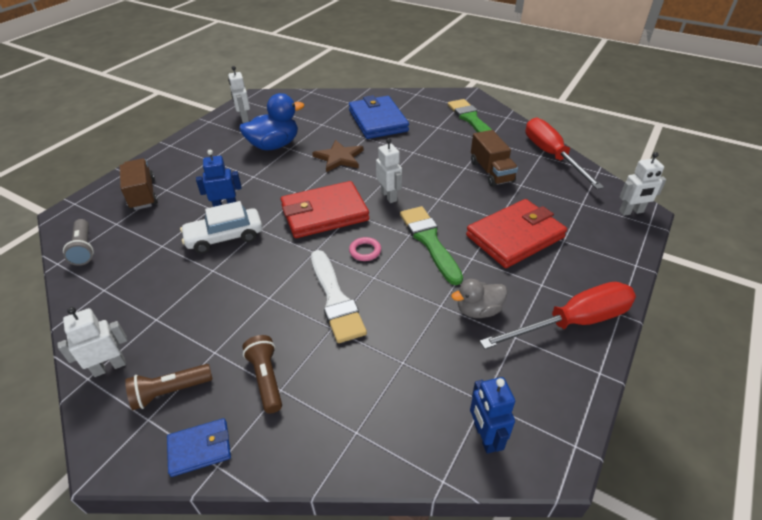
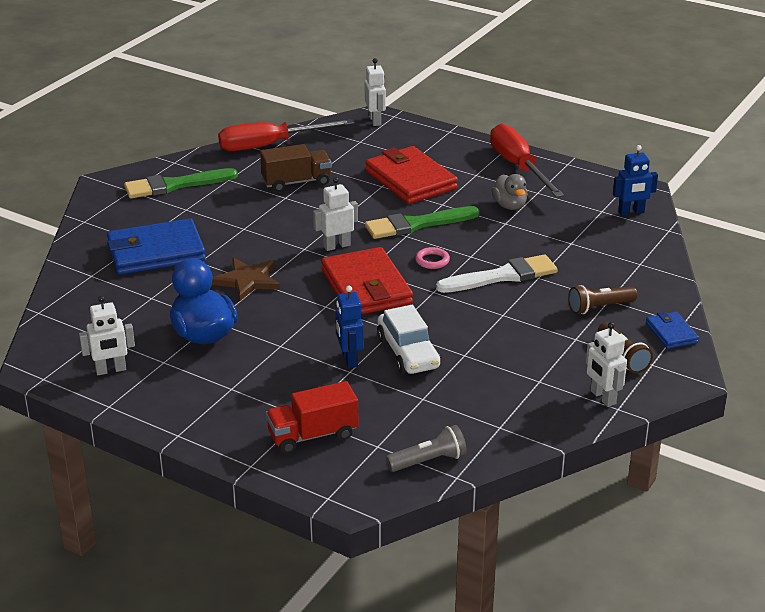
camera: 90 degrees left, 10 degrees down
brown truck [119,158,158,210] -> red truck [266,381,358,454]

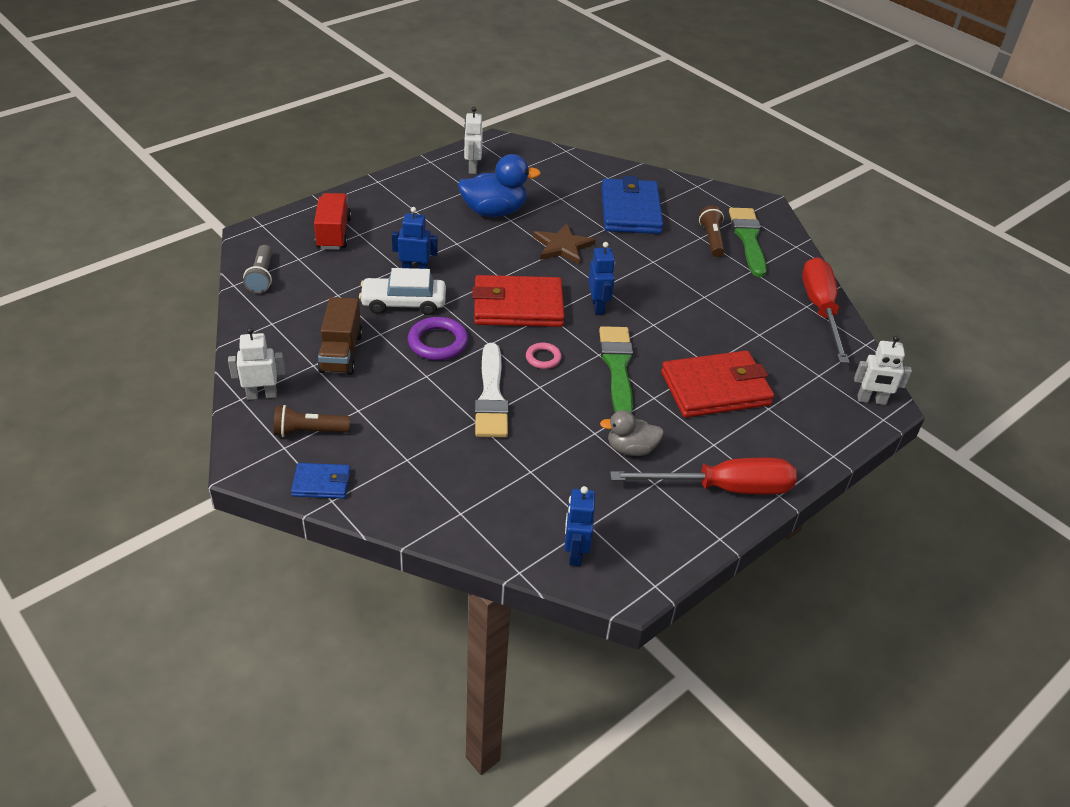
camera: 105 degrees right, 10 degrees up
brown truck [260,144,332,192] -> brown truck moved to [317,297,363,375]
white robot [313,177,358,251] -> blue robot [588,242,615,315]
brown flashlight [568,285,637,314] -> brown flashlight moved to [699,206,725,257]
none -> purple ring [408,317,469,361]

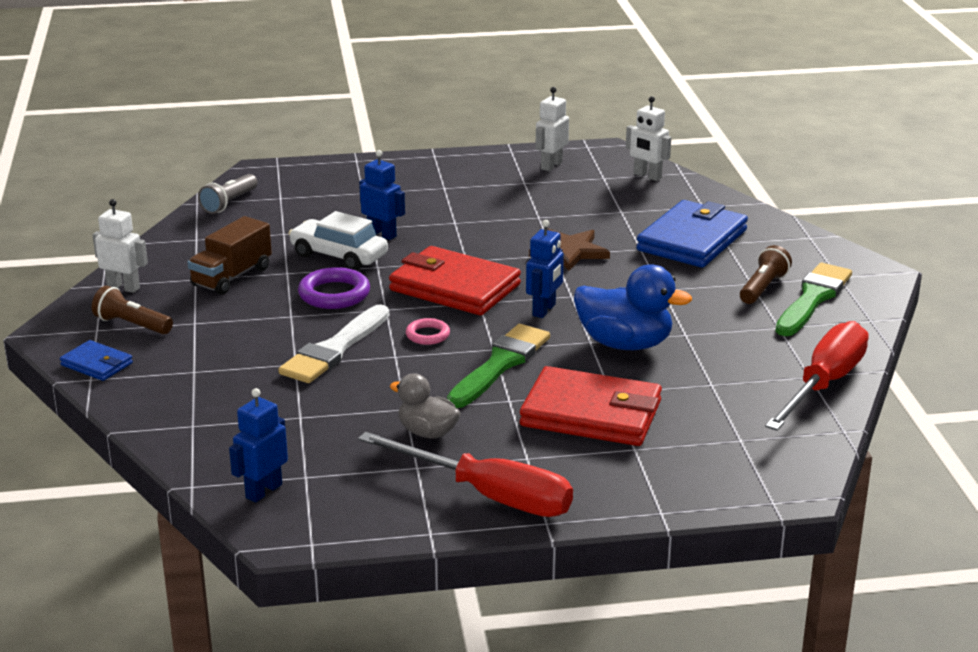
camera: 35 degrees right, 15 degrees down
red truck [314,193,351,250] -> none
blue duck [458,154,541,217] -> blue duck moved to [574,264,692,350]
white robot [854,335,912,405] -> white robot moved to [626,96,671,181]

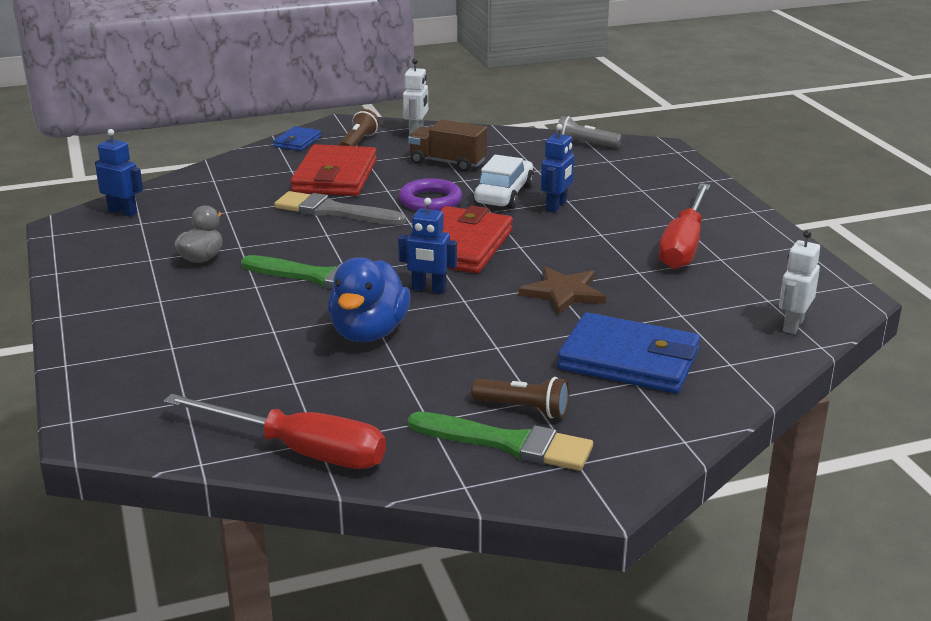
camera: 80 degrees right, 0 degrees up
white brush [278,305,389,383] -> grey brush [274,191,406,225]
red screwdriver [358,432,573,517] -> red screwdriver moved to [659,183,710,269]
pink ring [406,318,450,345] -> none
red wallet [520,366,662,446] -> red wallet moved to [290,144,377,196]
white robot [535,87,569,171] -> none

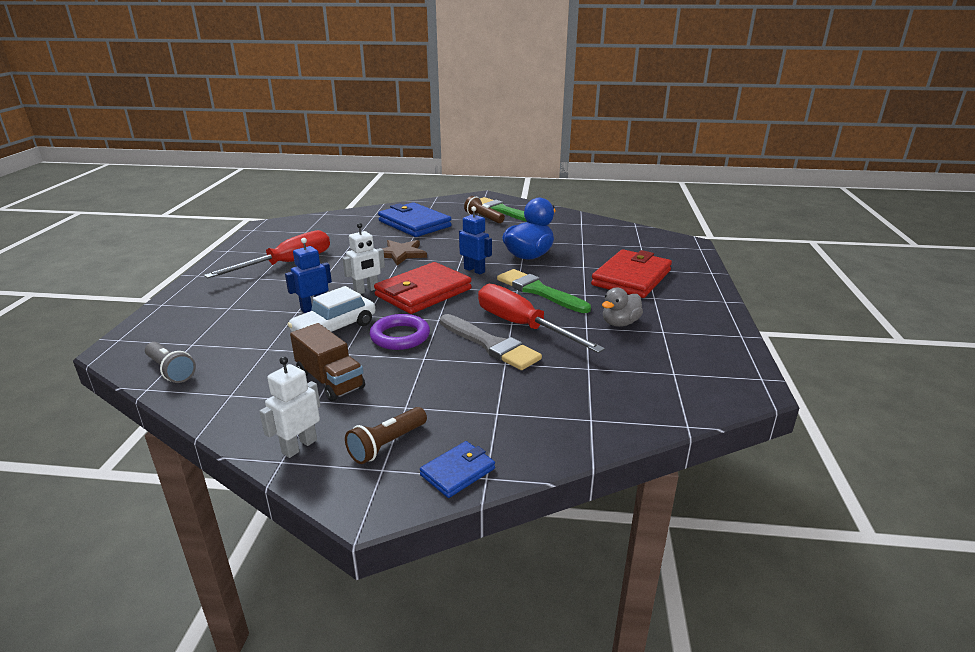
camera: 155 degrees left, 0 degrees up
blue robot [95,129,143,217] -> none
red screwdriver [164,394,386,469] -> red screwdriver moved to [478,284,605,353]
red wallet [290,144,377,196] -> red wallet moved to [591,249,672,298]
white robot [779,230,820,334] -> white robot moved to [342,223,385,294]

